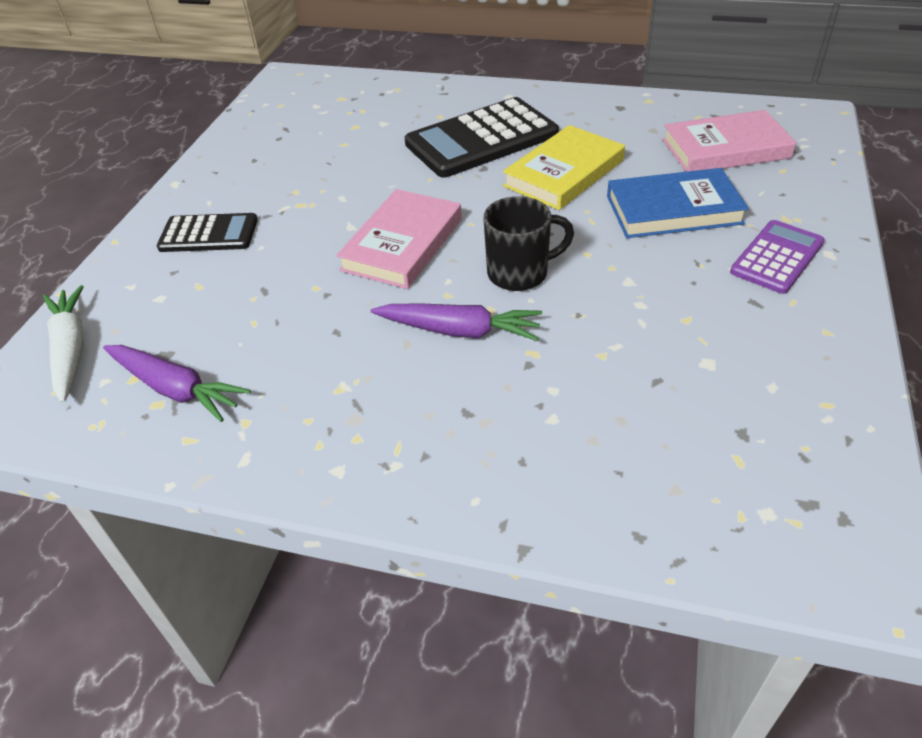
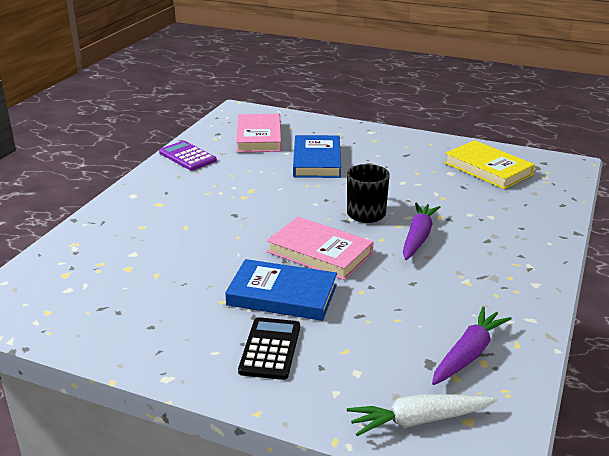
camera: 85 degrees left, 15 degrees down
black calculator [405,97,559,178] -> none
yellow book [503,125,625,210] -> yellow book moved to [445,140,535,189]
purple calculator [730,220,825,294] -> purple calculator moved to [159,141,217,171]
none -> blue book [225,259,337,321]

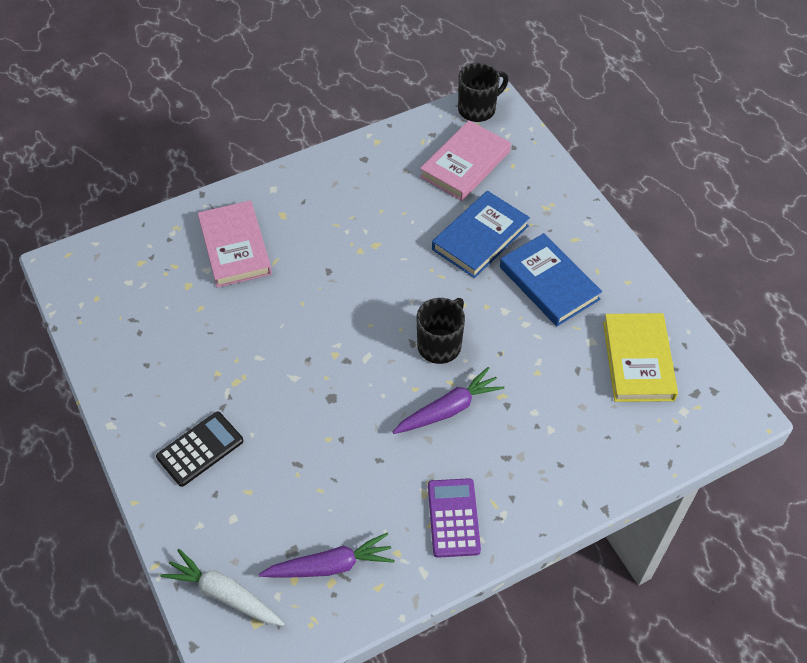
camera: 40 degrees right, 25 degrees up
purple calculator [159,141,217,171] -> purple calculator moved to [428,478,481,558]
blue book [225,259,337,321] -> blue book moved to [500,233,602,326]
pink book [267,217,374,280] -> pink book moved to [198,201,272,288]
none -> black mug [458,63,509,122]

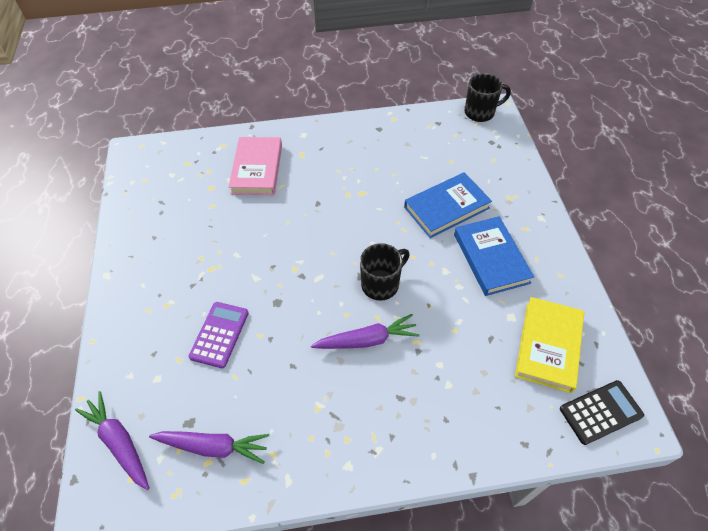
camera: 20 degrees right, 0 degrees up
black calculator [156,412,243,487] -> black calculator moved to [560,380,644,445]
white carrot [161,549,285,626] -> purple carrot [75,391,149,490]
pink book [420,120,511,201] -> none
purple calculator [428,478,481,558] -> purple calculator moved to [189,302,249,368]

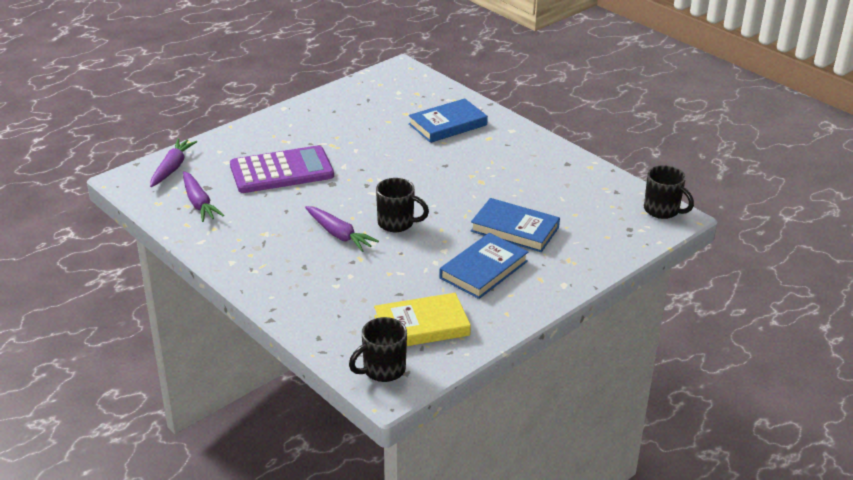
camera: 55 degrees right, 20 degrees down
purple calculator [189,302,249,368] -> purple calculator [230,145,334,193], size x1.72
pink book [229,137,282,195] -> blue book [409,98,488,143]
black calculator [560,380,644,445] -> black mug [349,317,407,382]

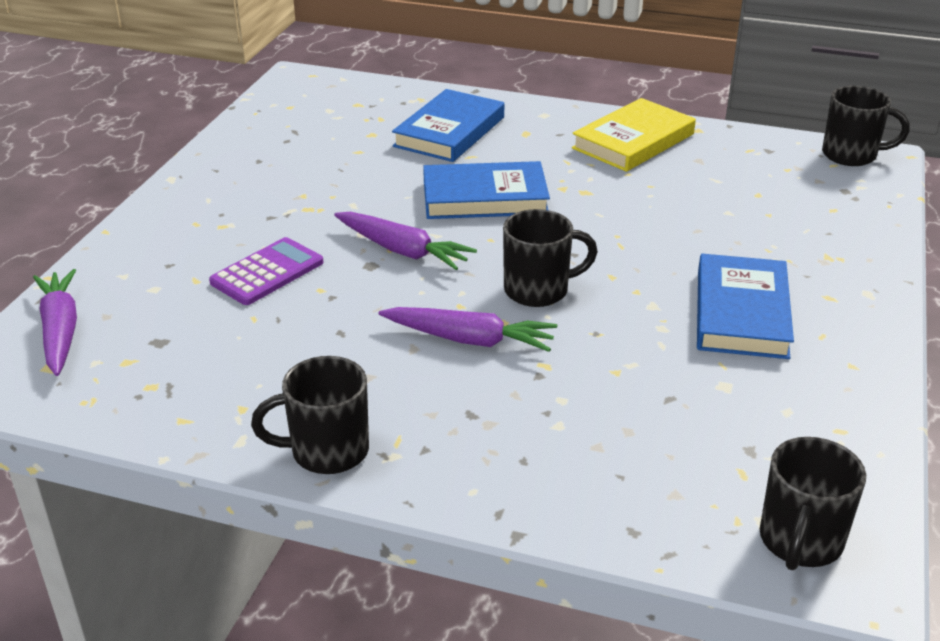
camera: 30 degrees left, 0 degrees up
purple carrot [183,171,224,222] -> purple carrot moved to [334,212,477,270]
purple calculator [230,145,334,193] -> purple calculator [209,237,324,305], size x0.58
yellow book [374,293,471,346] -> yellow book moved to [572,98,696,172]
blue book [471,198,560,252] -> blue book moved to [423,161,550,219]
none -> black mug [251,356,369,474]

